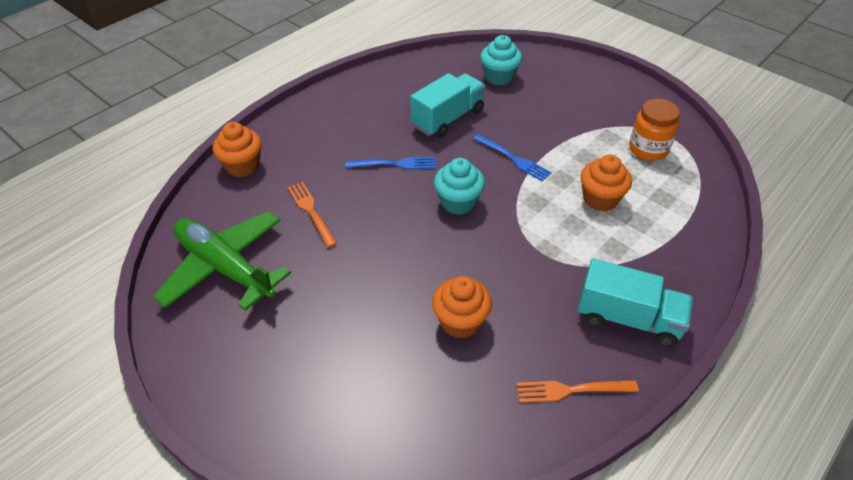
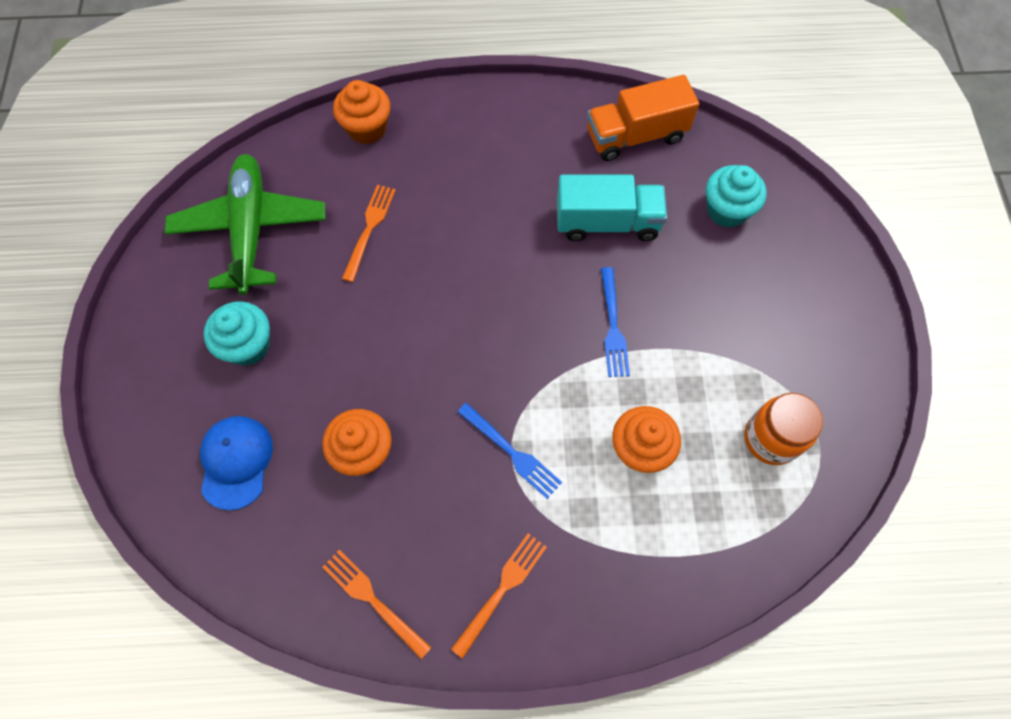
camera: 45 degrees right, 20 degrees up
blue fork [345,157,436,169] -> blue fork moved to [458,403,562,499]
turquoise cupcake [434,158,485,215] -> turquoise cupcake moved to [204,302,270,366]
turquoise truck [578,259,693,347] -> orange fork [451,533,547,659]
none -> blue cap [200,416,273,511]
none -> orange truck [587,75,699,161]

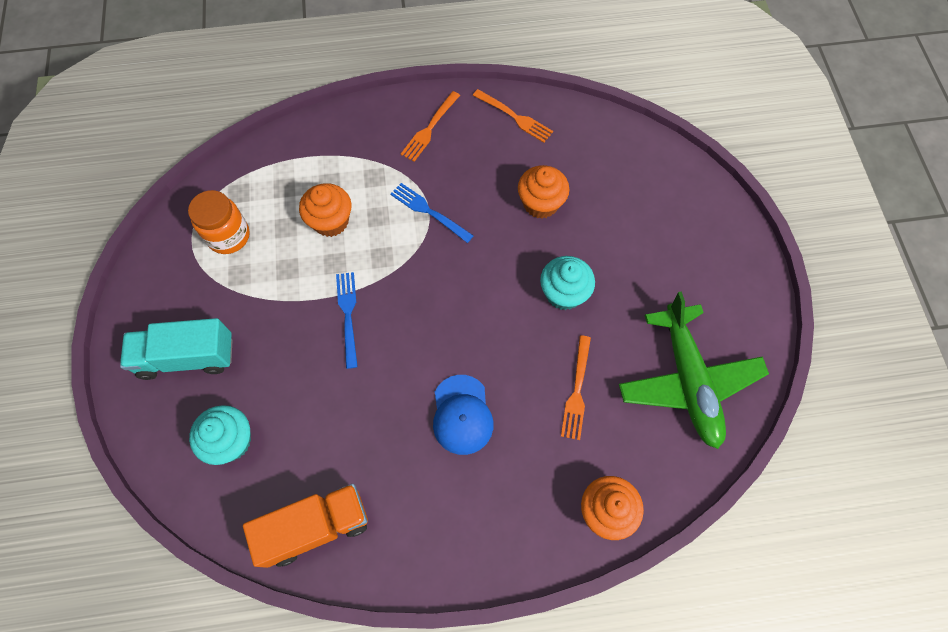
camera: 175 degrees right, 0 degrees up
blue cap [200,416,273,511] -> blue cap moved to [433,375,493,455]
turquoise cupcake [204,302,270,366] -> turquoise cupcake moved to [540,256,595,310]
turquoise truck [557,175,667,241] -> turquoise truck moved to [120,318,233,380]

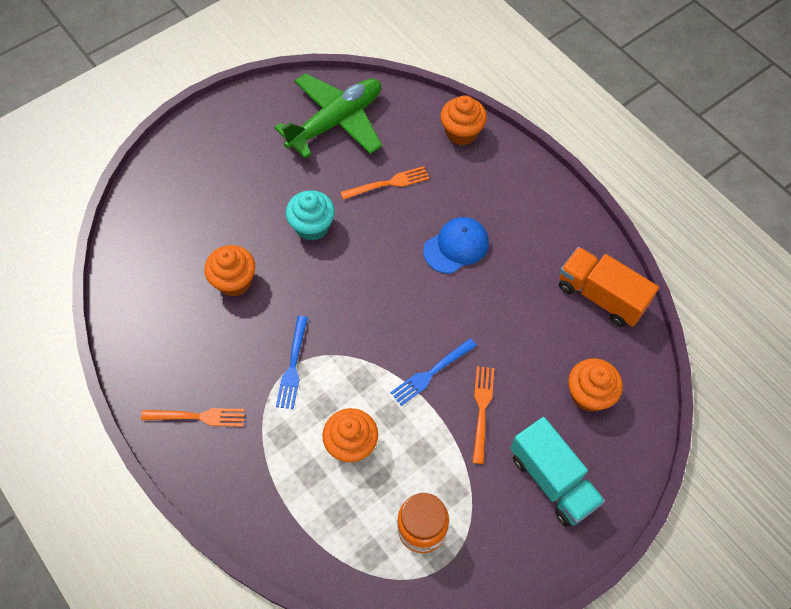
camera: 120 degrees left, 5 degrees down
turquoise cupcake [189,405,251,465] -> orange cupcake [568,358,623,412]
orange fork [473,89,553,143] -> orange fork moved to [472,366,494,464]

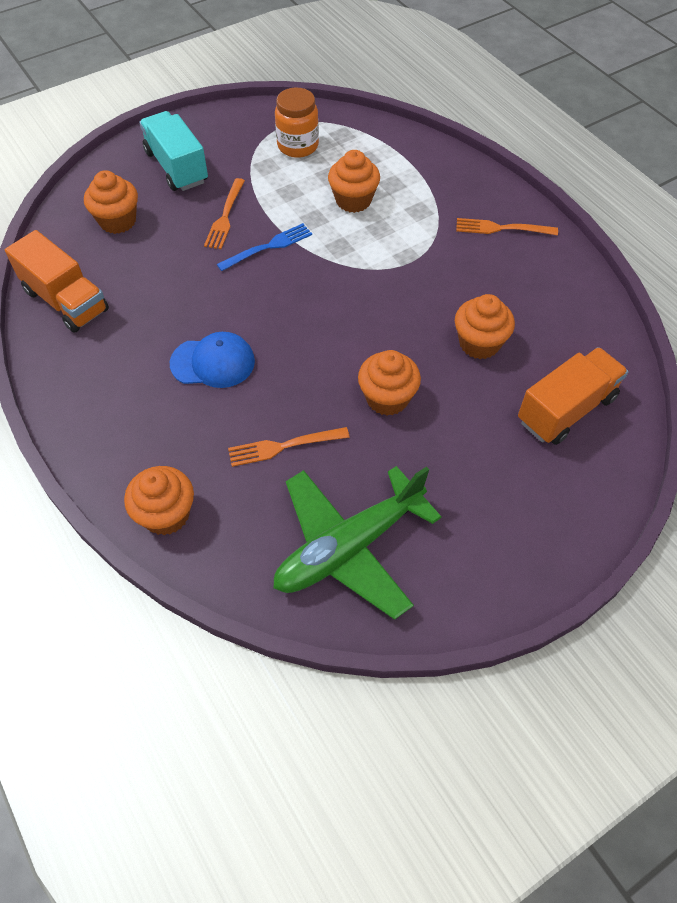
camera: 175 degrees left, 5 degrees down
blue fork [276,316,308,409] -> none
turquoise cupcake [286,190,335,241] -> orange cupcake [358,350,421,416]
blue cap [423,217,489,274] -> blue cap turned 150 degrees counterclockwise [170,332,255,388]
none -> orange truck [518,347,628,445]

